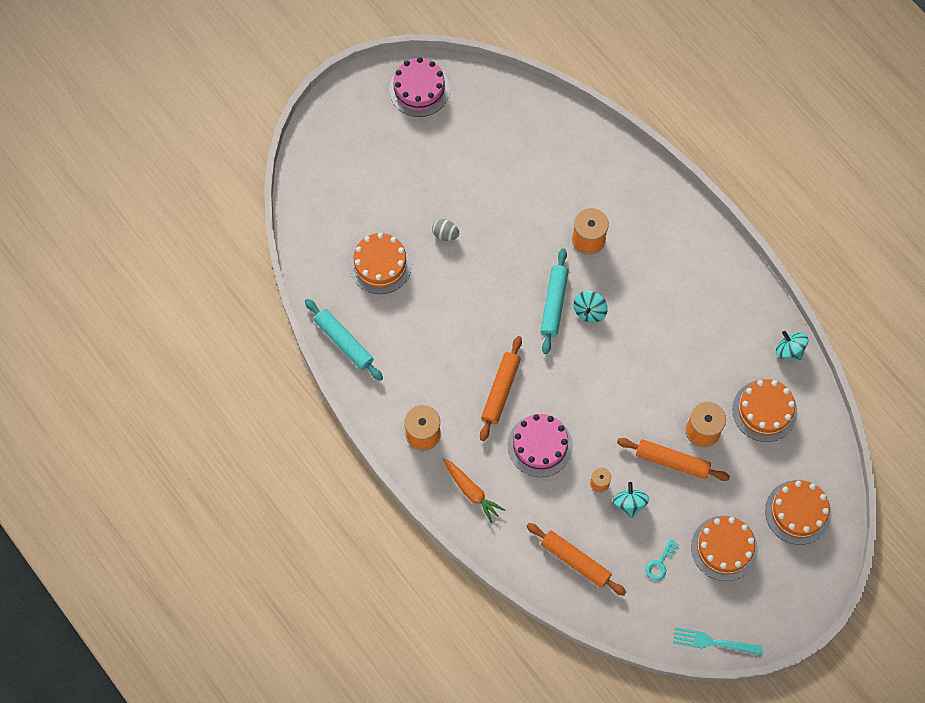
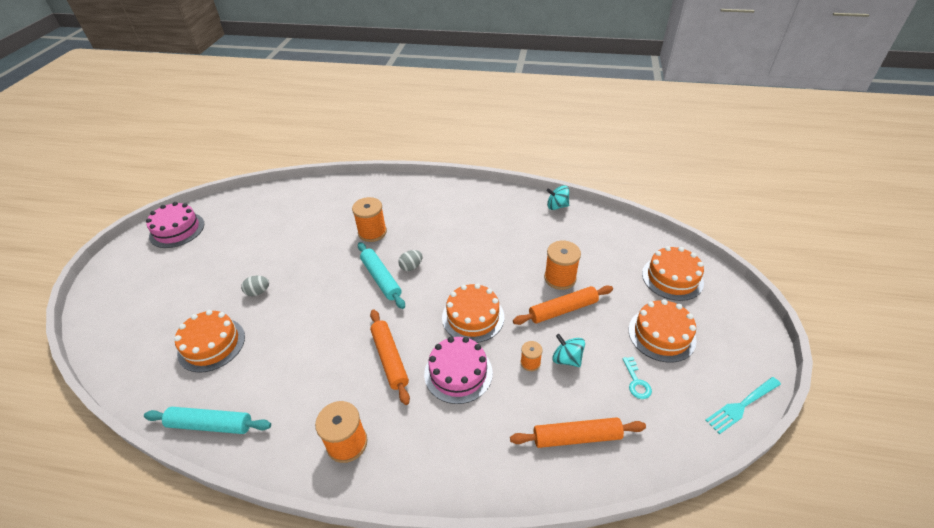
camera: 40 degrees left, 25 degrees down
orange carrot [443,459,505,523] -> none
turquoise spinning top [574,291,608,323] -> grey egg [398,250,422,271]
orange cake [732,379,798,442] -> orange cake moved to [442,283,504,343]

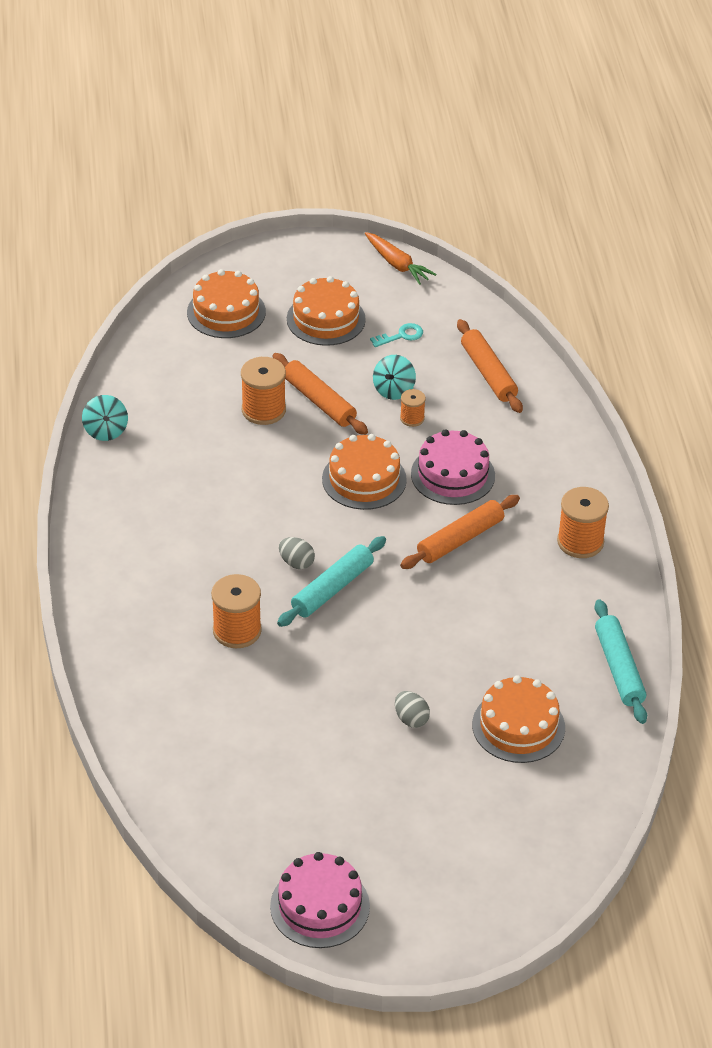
camera: 110 degrees left, 0 degrees up
turquoise fork [705,377,781,434] -> orange carrot [365,232,437,285]

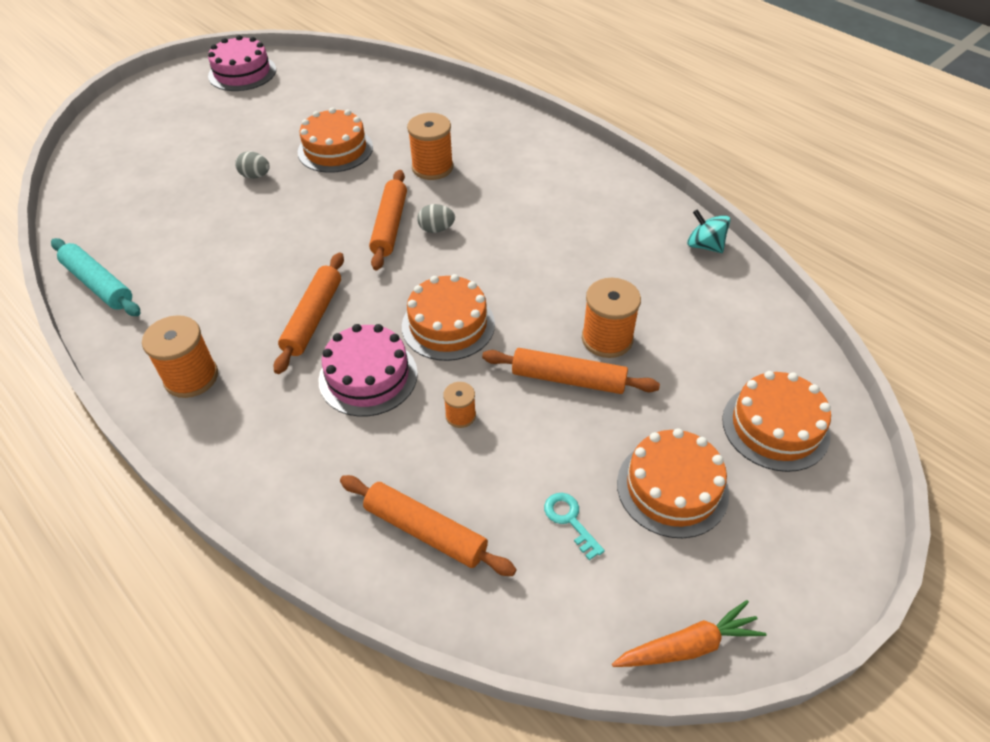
camera: 145 degrees right, 5 degrees up
turquoise rolling pin [277,536,386,627] -> orange rolling pin [369,170,407,270]
orange carrot [365,232,437,285] -> orange carrot turned 150 degrees clockwise [612,600,767,667]
turquoise key [370,323,423,347] -> turquoise key turned 120 degrees clockwise [544,493,605,560]
turquoise spinning top [373,355,416,400] -> none
orange cake [472,675,565,763] -> orange cake moved to [298,108,373,173]

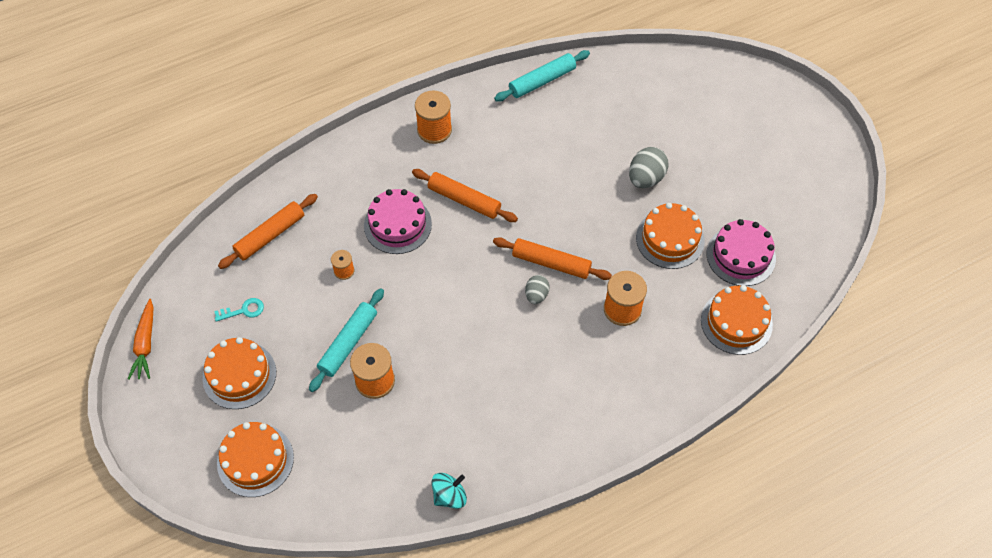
camera: 105 degrees right, 10 degrees up
pink cake [208,35,276,91] -> pink cake moved to [707,219,776,286]
grey egg [235,151,270,179] -> grey egg [629,147,668,188], size x1.61
orange cake [402,274,495,361] -> orange cake moved to [701,285,773,355]
orange rolling pin [482,348,660,394] -> turquoise rolling pin [309,288,384,392]

